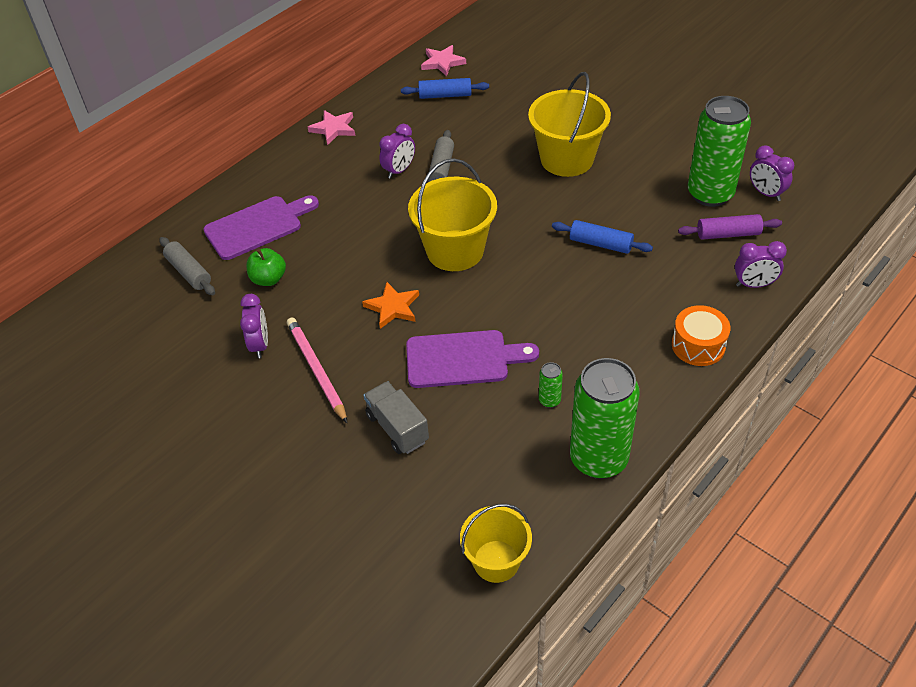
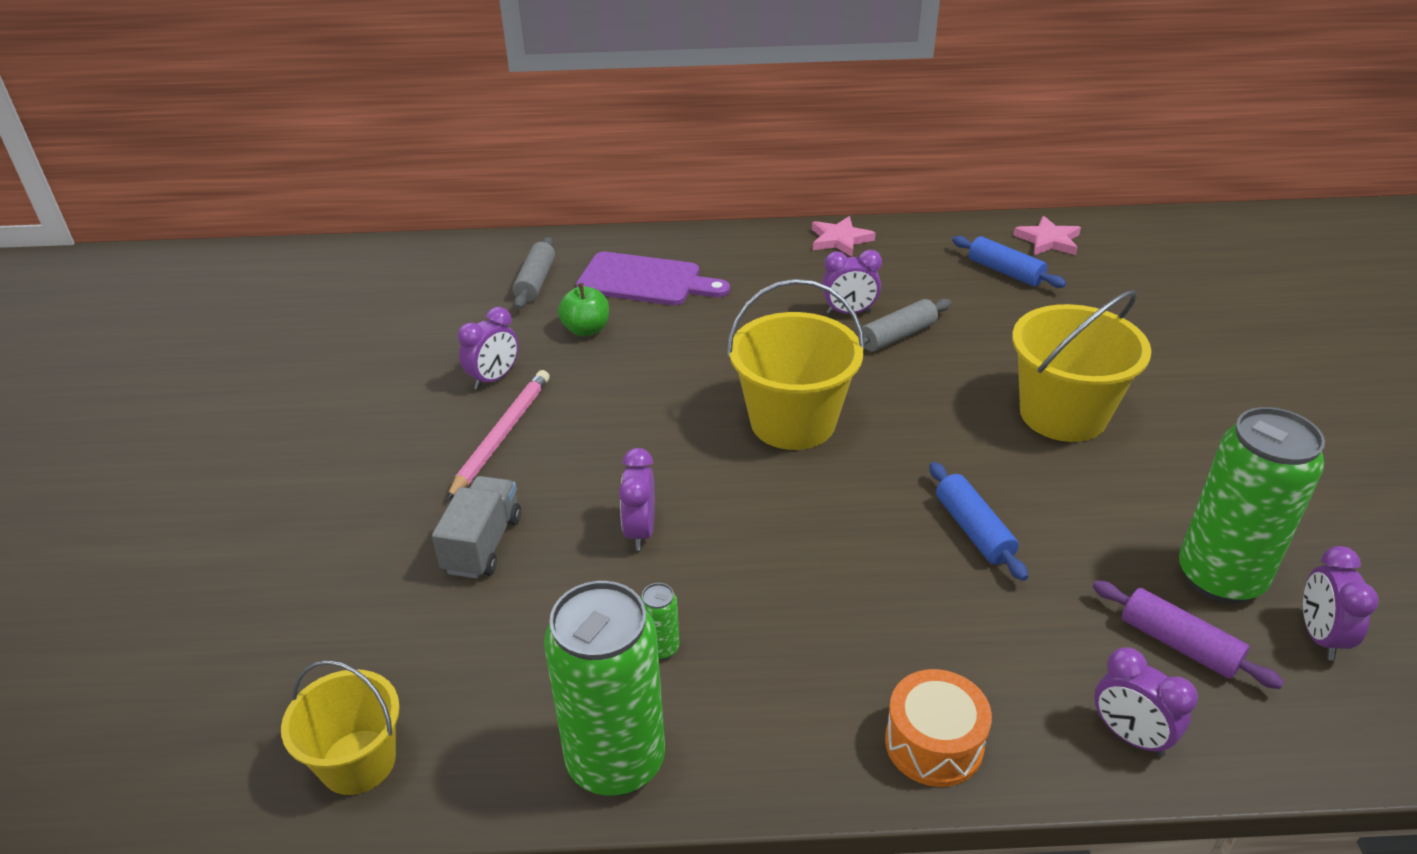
camera: 45 degrees right, 10 degrees down
orange star [362,282,419,329] -> none
purple cutting board [406,330,539,388] -> purple clock [619,448,655,550]

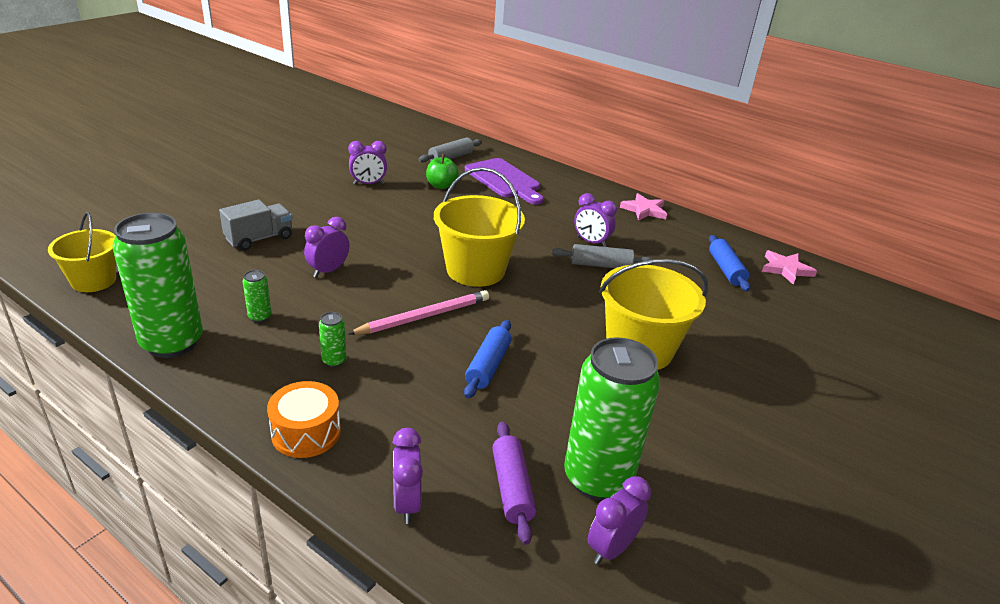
camera: 35 degrees right, 5 degrees down
pink pencil [446,370,550,501] -> pink pencil moved to [348,290,489,335]
none -> green can [319,312,347,367]

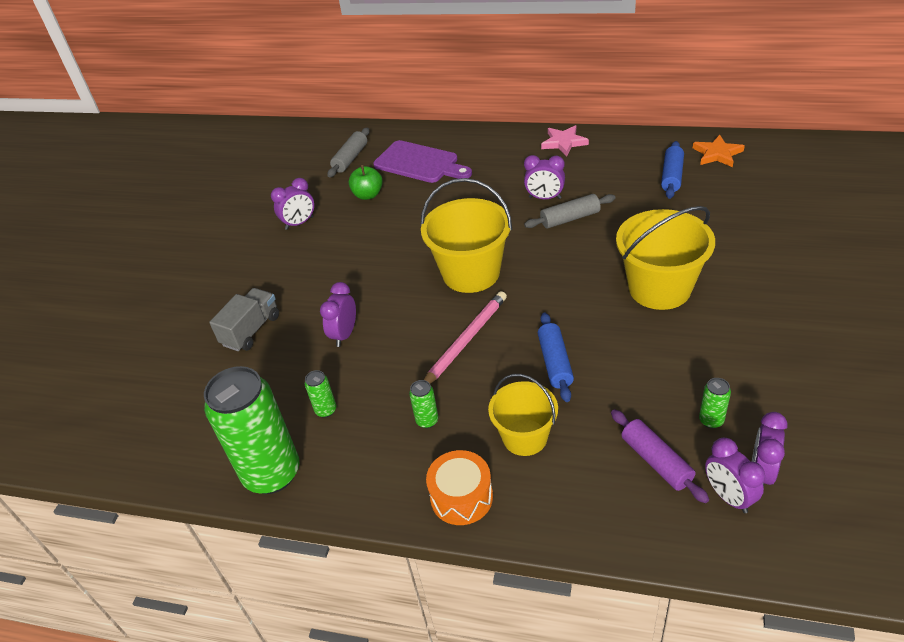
camera: 15 degrees left, 10 degrees up
yellow bucket [48,212,116,292] -> yellow bucket moved to [488,374,558,456]
purple clock [392,428,423,524] -> purple clock moved to [705,438,765,513]
green can [564,337,660,500] -> green can [699,378,731,428], size x0.40
blue rolling pin [709,235,751,292] -> blue rolling pin turned 45 degrees clockwise [661,141,684,199]
pink star [762,250,817,285] -> orange star [693,135,745,167]

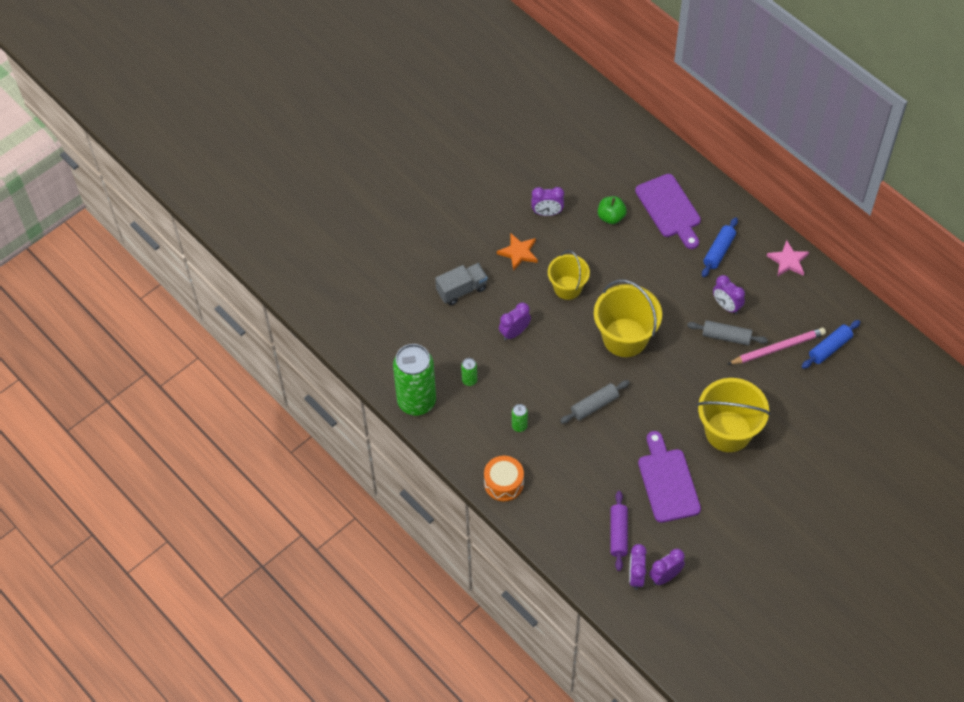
camera: 30 degrees right, 15 degrees up
grey rolling pin [327,127,369,178] -> grey rolling pin moved to [560,380,630,424]
pink pencil [424,291,507,384] -> pink pencil moved to [728,328,826,364]
yellow bucket [488,374,558,456] -> yellow bucket moved to [548,250,590,300]
blue rolling pin [538,313,574,402] -> blue rolling pin moved to [702,217,738,277]
orange star [693,135,745,167] -> orange star moved to [497,234,538,271]
green can [699,378,731,428] -> none
none -> purple cutting board [638,431,701,523]

